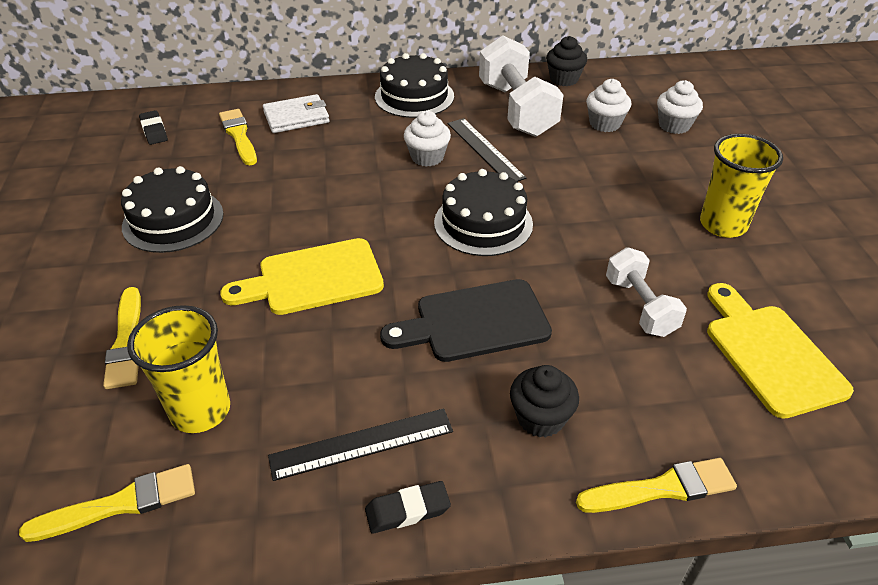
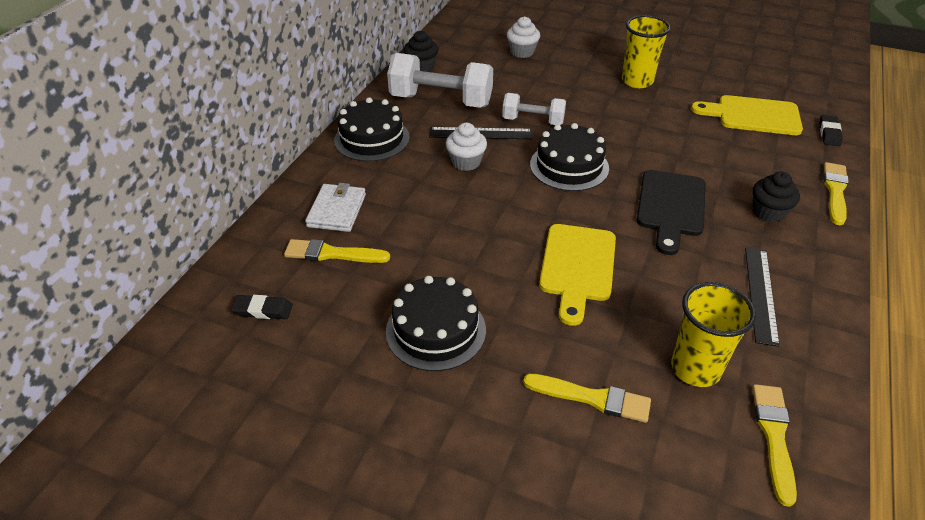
camera: 60 degrees left, 0 degrees up
black eraser [365,481,451,534] -> black eraser moved to [819,115,843,146]
white cupcake [586,79,631,132] -> none
white dumbbell [606,247,687,337] -> white dumbbell moved to [502,93,566,125]

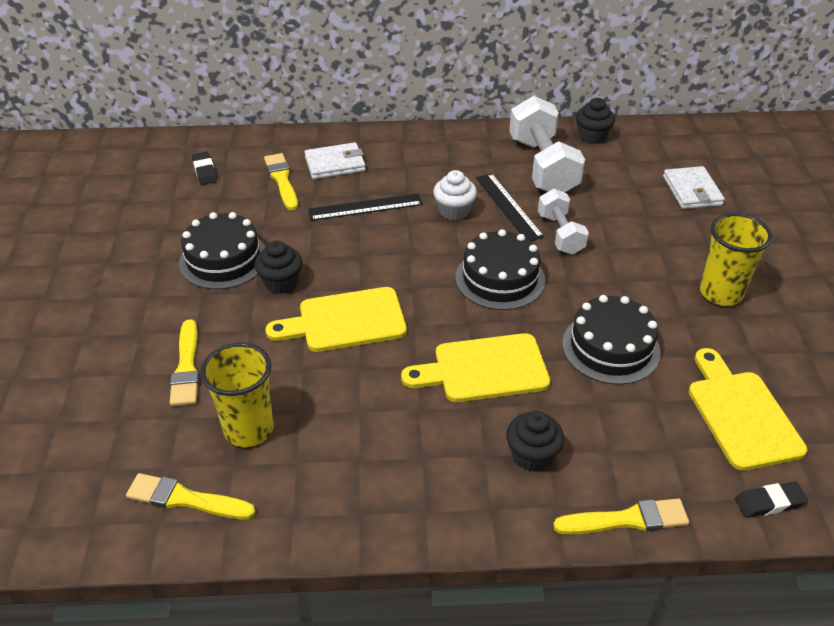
camera: 65 degrees right, 0 degrees up
black cake [334,97,410,162] -> black cake moved to [562,295,661,385]
white cupcake [507,16,540,58] -> white wallet [663,166,725,209]
black cutting board [637,170,706,255] -> yellow cutting board [401,333,550,402]
black ruler [745,248,780,347] -> black ruler moved to [308,193,423,221]
yellow brush [752,384,797,507] -> yellow brush turned 150 degrees counterclockwise [126,473,256,520]
none -> black cupcake [254,240,302,294]

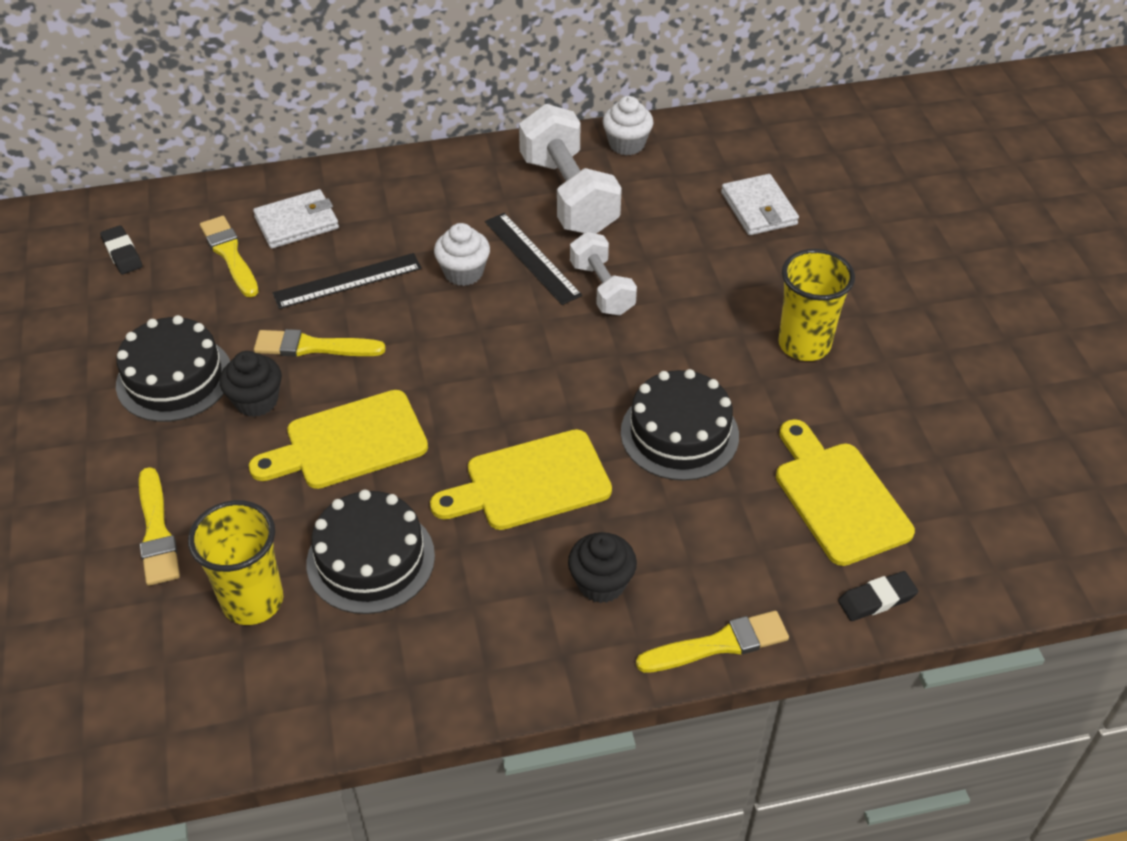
camera: 10 degrees left, 5 degrees up
yellow brush [126,473,256,520] -> yellow brush moved to [254,329,386,357]
black cake [456,229,545,310] -> black cake moved to [306,490,435,614]
black cupcake [576,98,615,144] -> white cupcake [602,96,653,155]

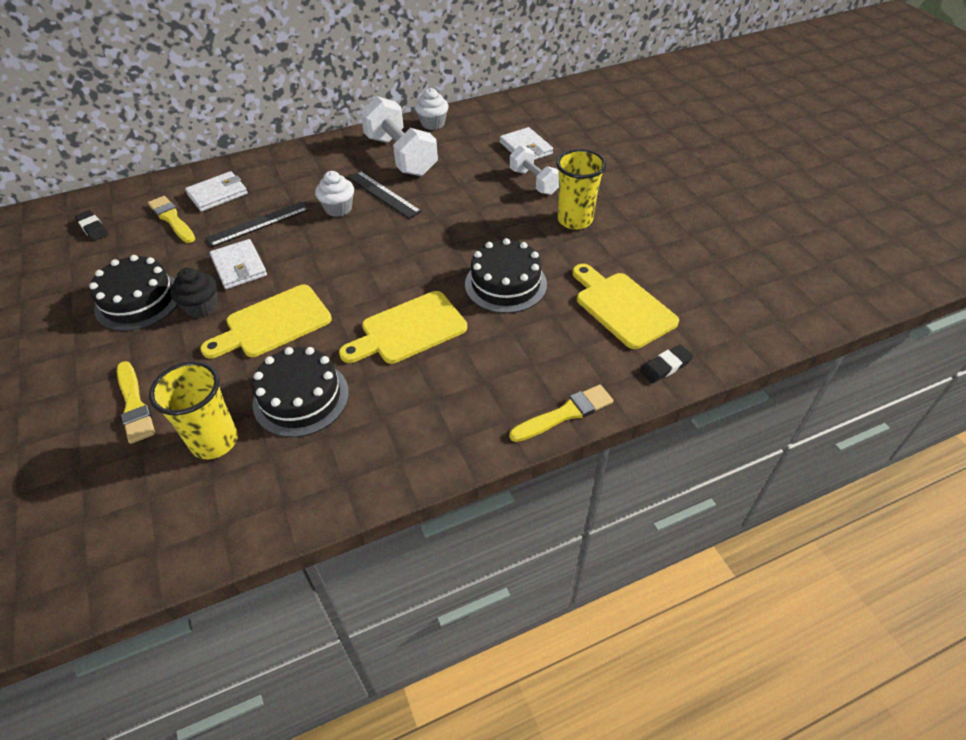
camera: 10 degrees left, 0 degrees up
yellow brush [254,329,386,357] -> white wallet [210,239,267,289]
black cupcake [568,532,637,603] -> none
white dumbbell [570,232,637,315] -> white dumbbell moved to [510,146,559,195]

